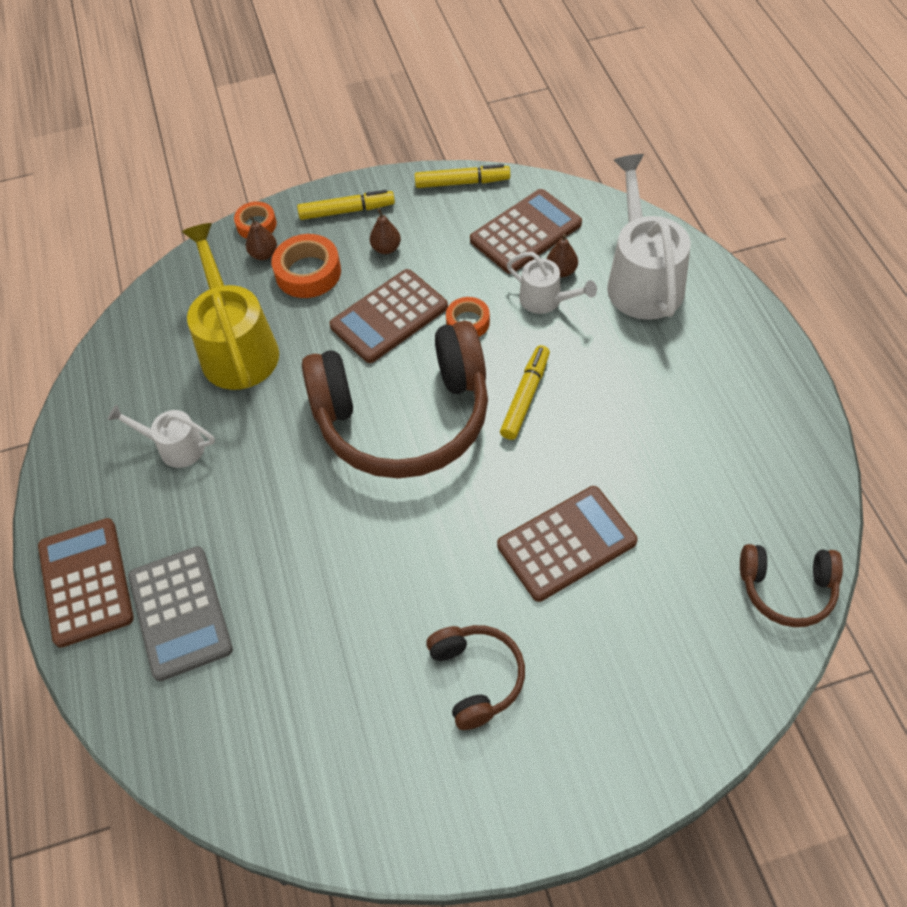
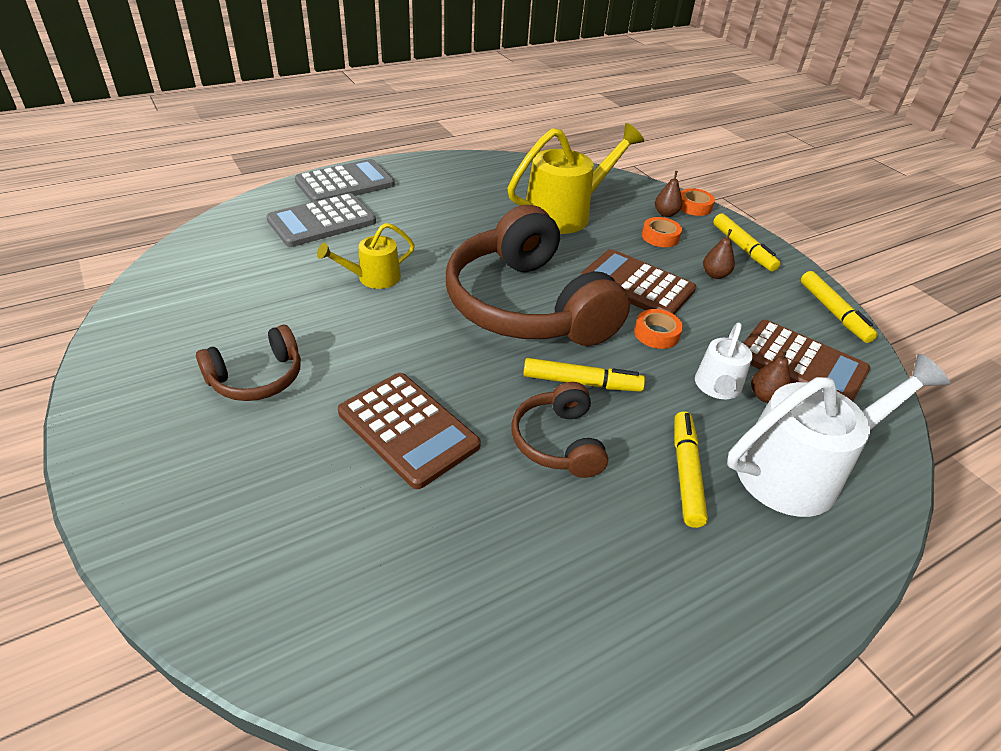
camera: 70 degrees right, 15 degrees down
brown calculator [38,518,134,648] -> grey calculator [295,159,395,202]
white watering can [107,404,215,468] -> none
orange tape [271,234,341,298] -> orange tape [642,217,682,247], size x0.63
brown headphones [740,544,843,627] -> brown headphones moved to [512,382,608,478]
none -> yellow watering can [317,223,415,289]
none -> yellow marker [675,411,708,528]

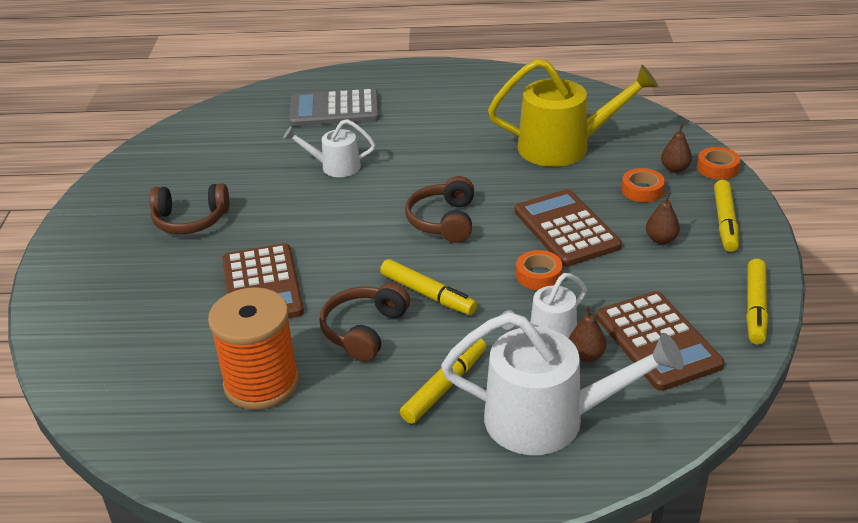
camera: 35 degrees right, 5 degrees down
grey calculator [295,159,395,202] -> none
yellow watering can [317,223,415,289] -> white watering can [283,119,375,177]
brown headphones [446,205,630,346] -> brown headphones [405,176,474,243], size x0.47
none -> orange spool [208,287,299,410]

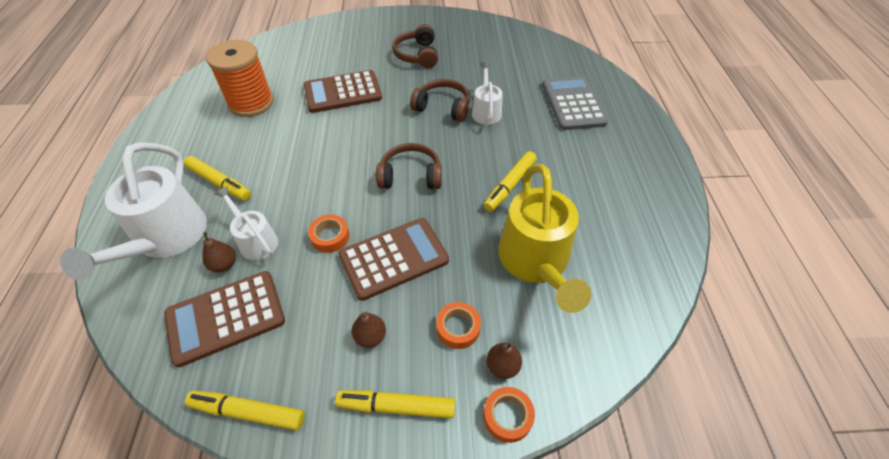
camera: 85 degrees right, 15 degrees up
brown headphones [319,283,410,362] -> brown headphones moved to [410,79,470,122]
yellow marker [380,259,477,315] -> yellow marker moved to [484,151,537,212]

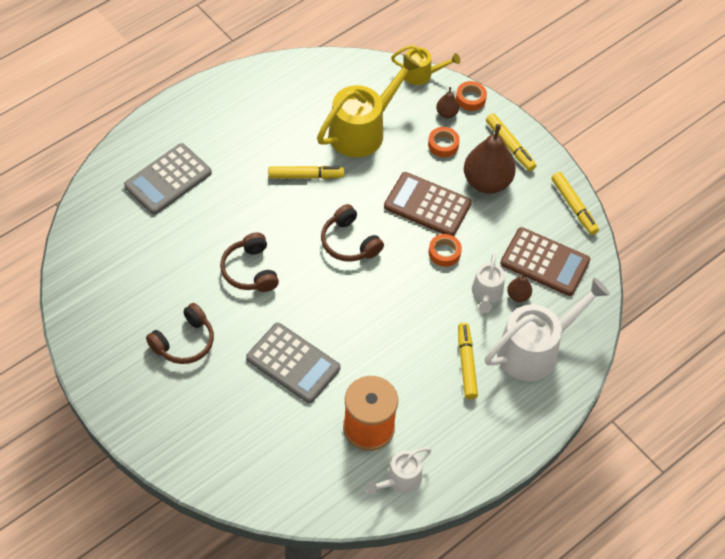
camera: 130 degrees left, 5 degrees up
brown calculator [304,70,382,113] -> grey calculator [246,323,341,403]
brown pear [352,312,386,348] -> brown pear [464,124,516,194], size x2.18
white watering can [472,62,503,125] -> white watering can moved to [366,447,432,495]
none -> yellow watering can [391,45,460,85]

